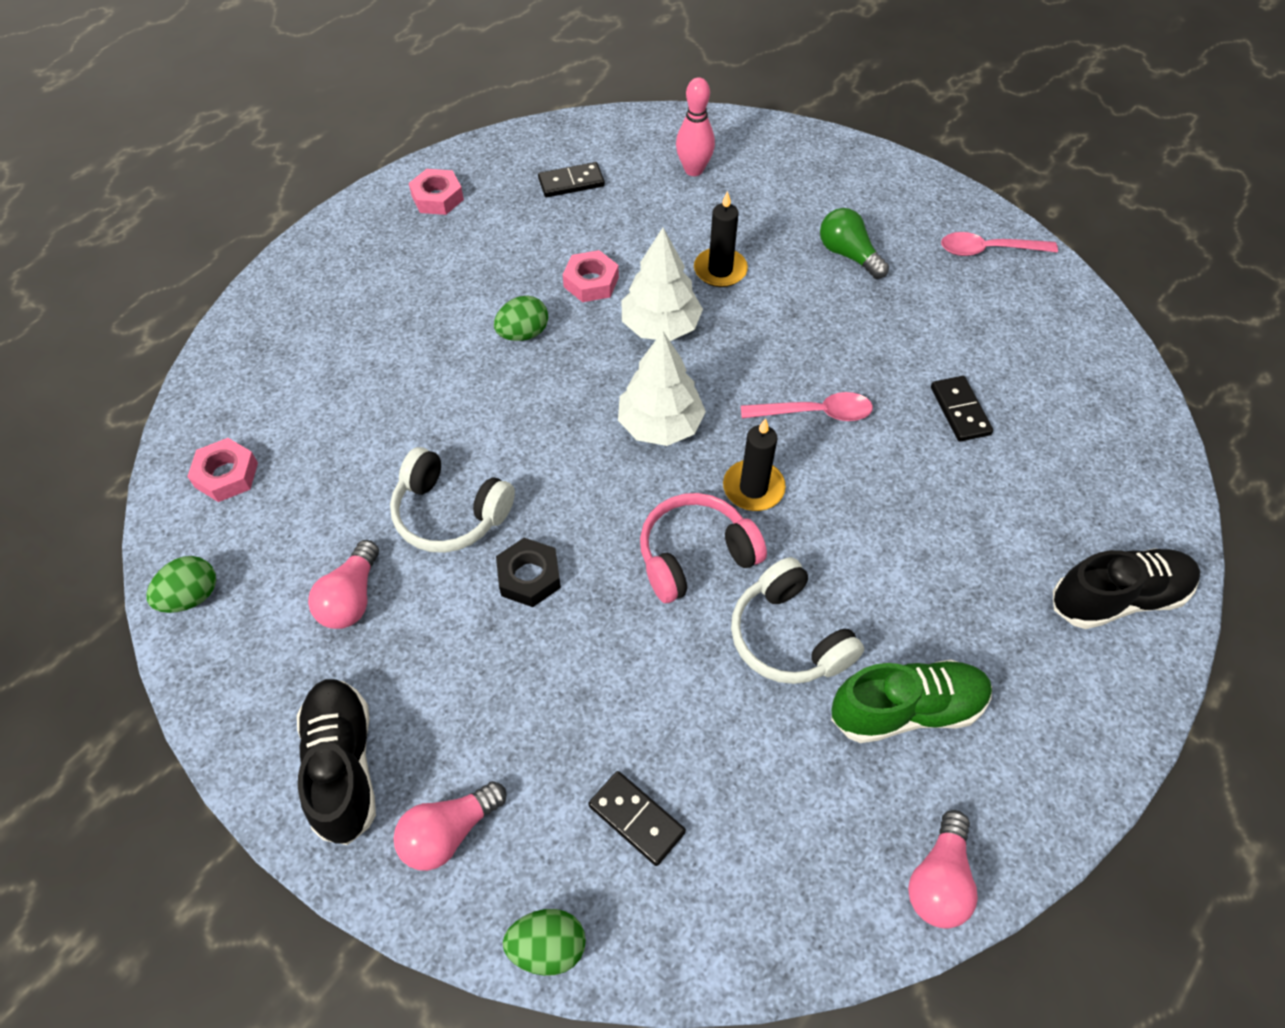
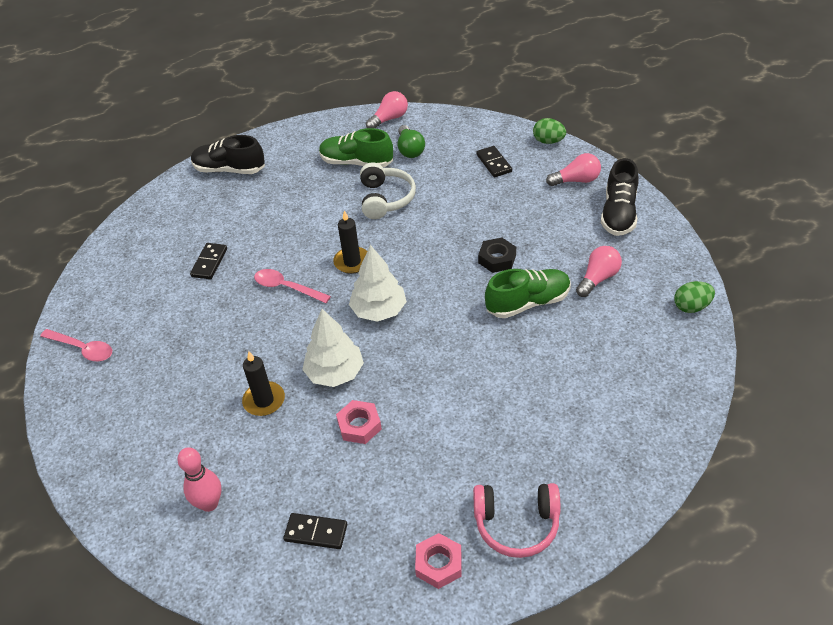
camera: 150 degrees left, 10 degrees down
pink nut [187,438,258,502] -> none
white headphones [390,447,515,553] -> green shoe [485,269,571,318]
green egg [494,296,548,341] -> none
pink headphones [640,493,767,603] -> pink headphones moved to [473,483,561,558]
green light bulb [820,208,889,279] -> green light bulb moved to [398,125,425,158]

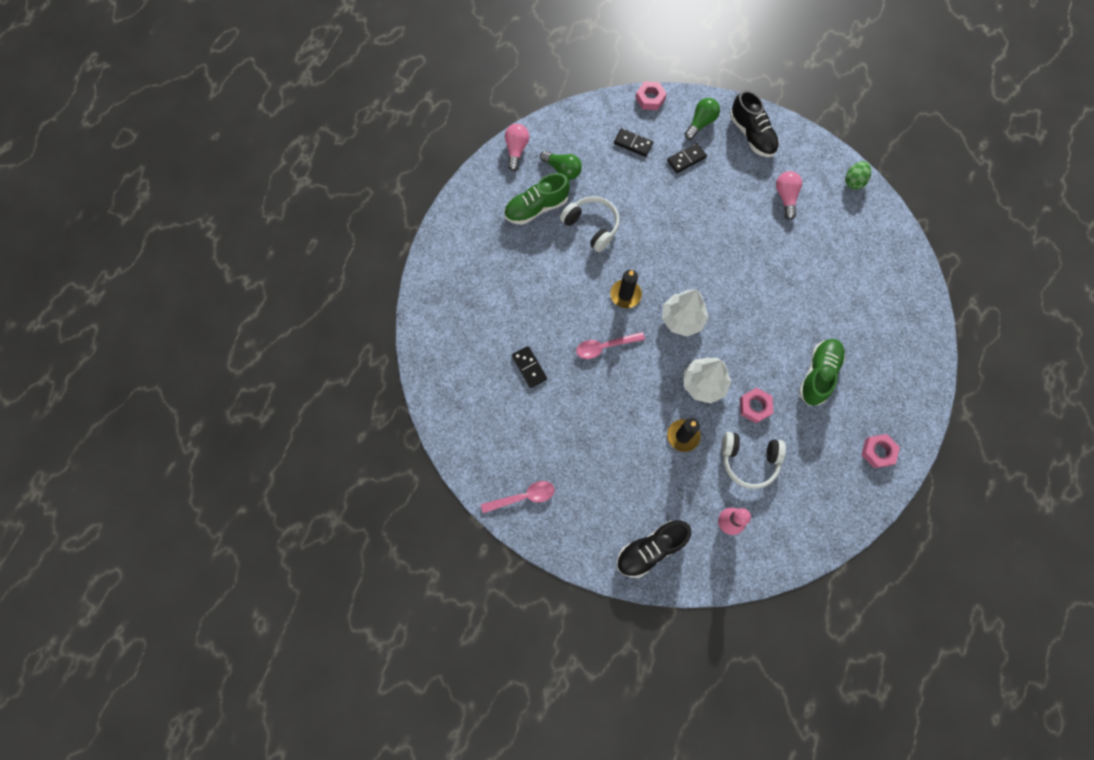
camera: 45 degrees left, 25 degrees up
black shoe [191,135,265,174] -> black shoe moved to [616,520,691,578]
black domino [283,513,347,549] -> black domino moved to [667,143,707,173]
pink headphones [473,483,561,558] -> none
black nut [478,238,516,273] -> none
green shoe [485,269,571,318] -> green shoe moved to [799,339,845,406]
green egg [533,118,566,144] -> pink nut [636,81,667,110]
pink light bulb [546,153,601,186] -> green light bulb [685,98,720,140]
none -> white headphones [721,432,786,489]

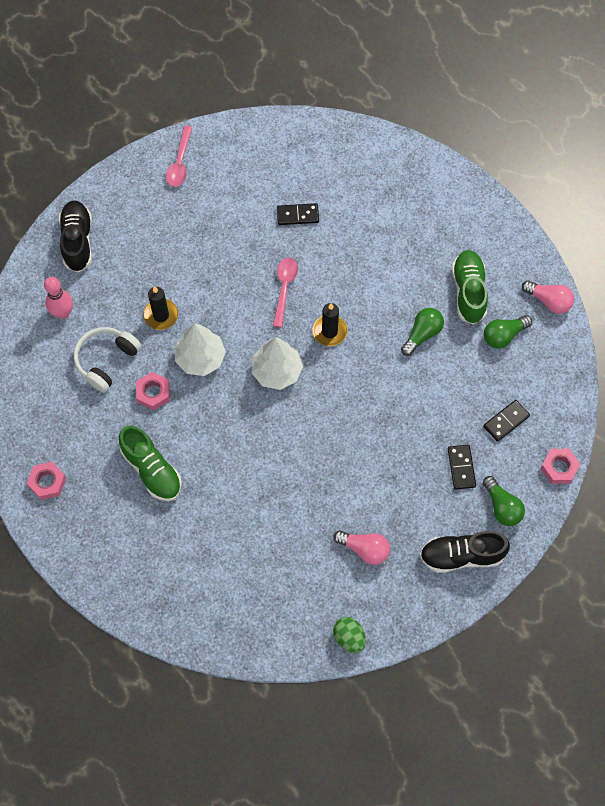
camera: 115 degrees right, 5 degrees down
white headphones [560,196,620,252] -> green light bulb [401,308,444,356]

